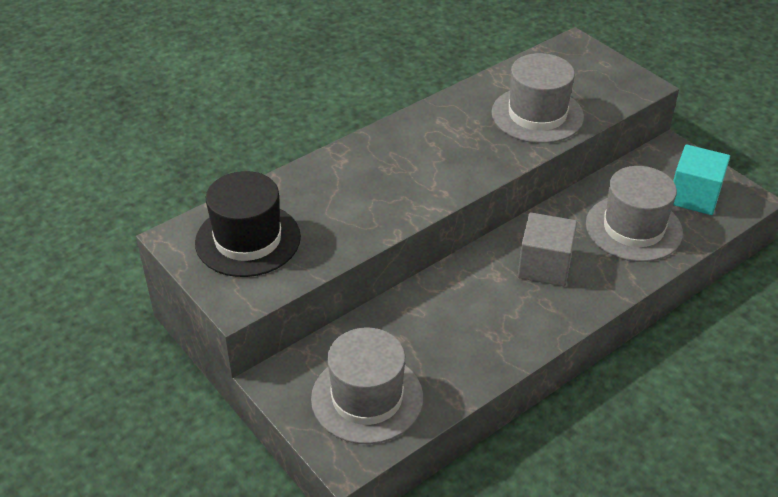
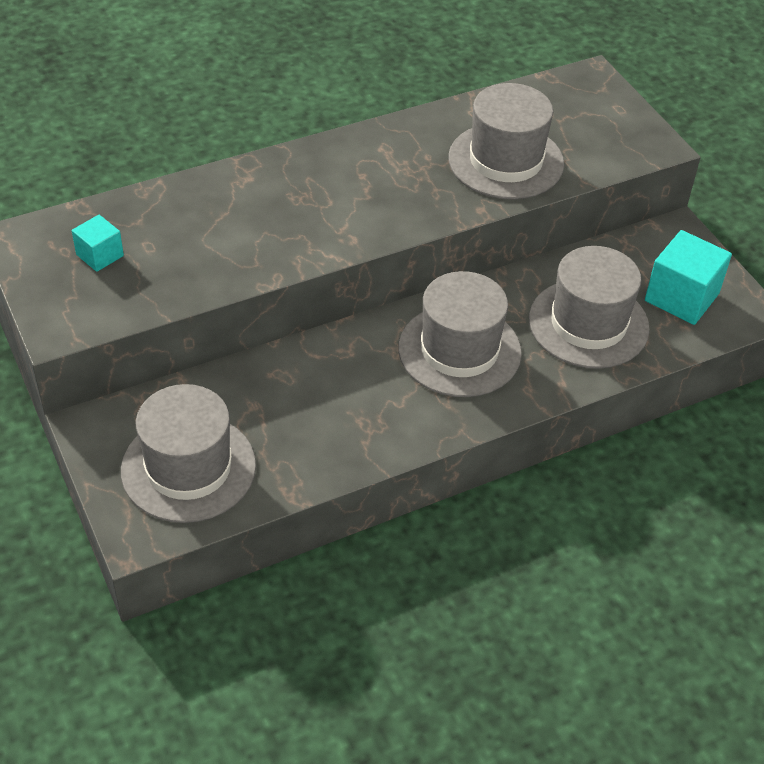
camera: 10 degrees right, 5 degrees up
black hat [195,171,301,277] -> turquoise cube [72,215,124,272]
grey cube [518,213,577,286] -> grey hat [398,271,522,397]

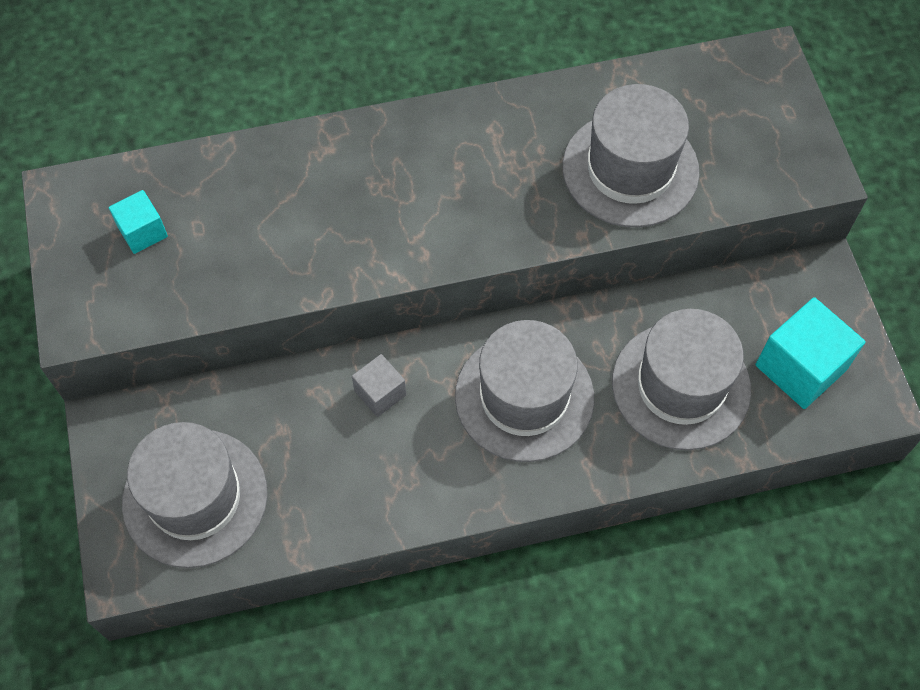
camera: 15 degrees right, 15 degrees up
none -> grey cube [352,354,406,417]

